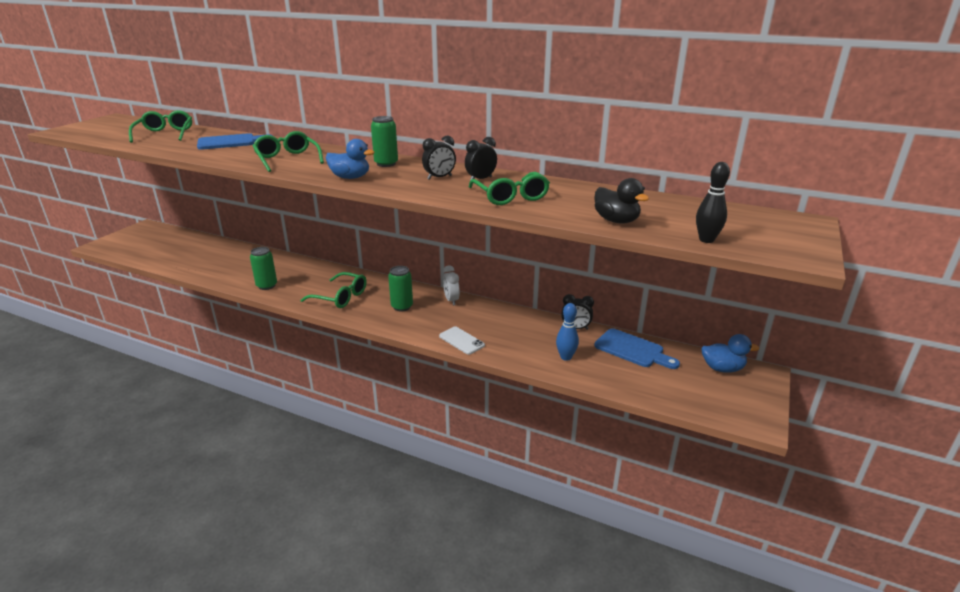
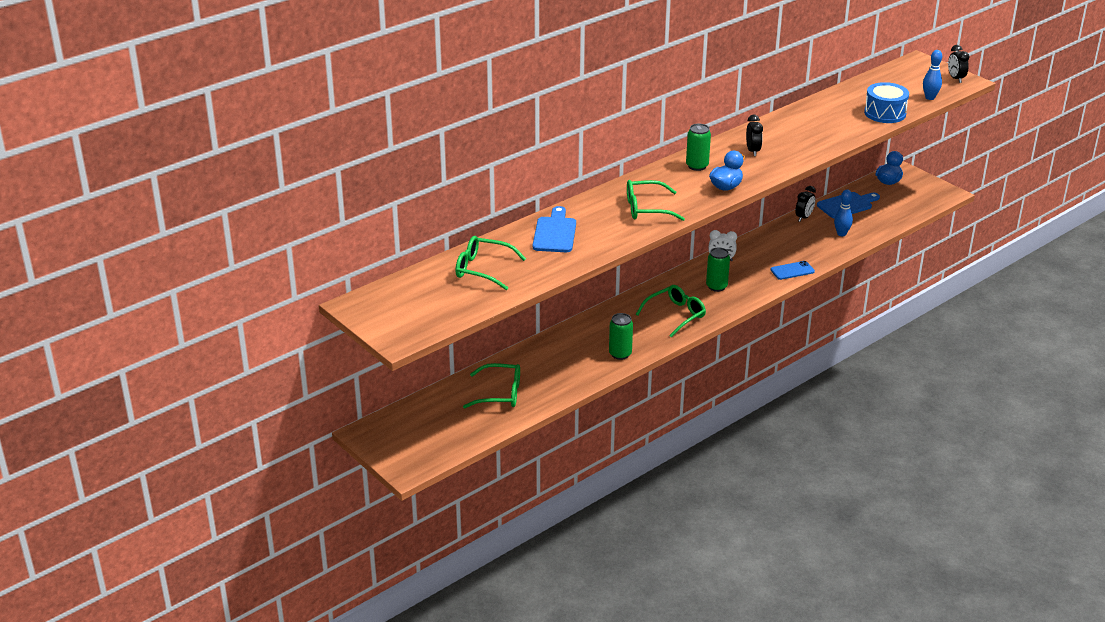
camera: 65 degrees left, 5 degrees up
white phone [439,327,485,355] -> blue phone [771,261,815,280]
black clock [465,137,497,180] -> black clock moved to [948,45,970,83]
green glasses [469,172,550,205] -> green glasses moved to [463,363,520,408]
black duck [594,178,649,224] -> blue drum [864,82,909,123]
black bowling pin [696,162,730,243] -> blue bowling pin [923,50,942,100]

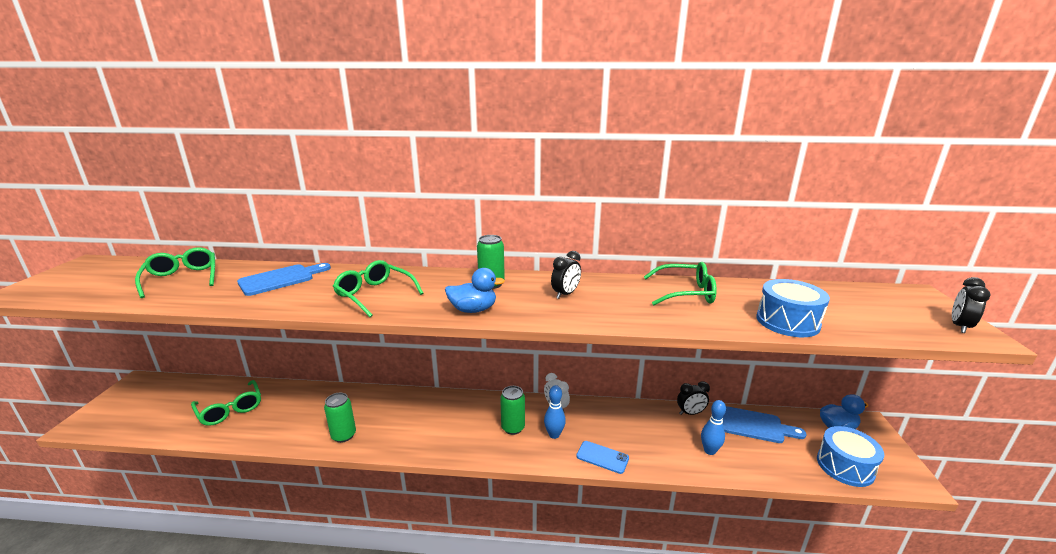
camera: 45 degrees right, 10 degrees down
green glasses [636,285,706,337] -> green glasses moved to [644,262,717,305]
blue bowling pin [923,50,942,100] -> blue bowling pin moved to [544,385,566,439]
none -> blue drum [817,426,884,487]

